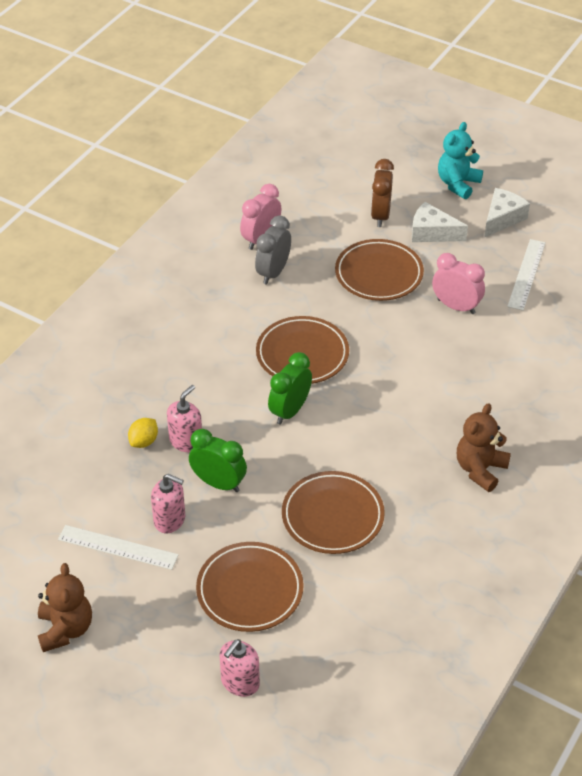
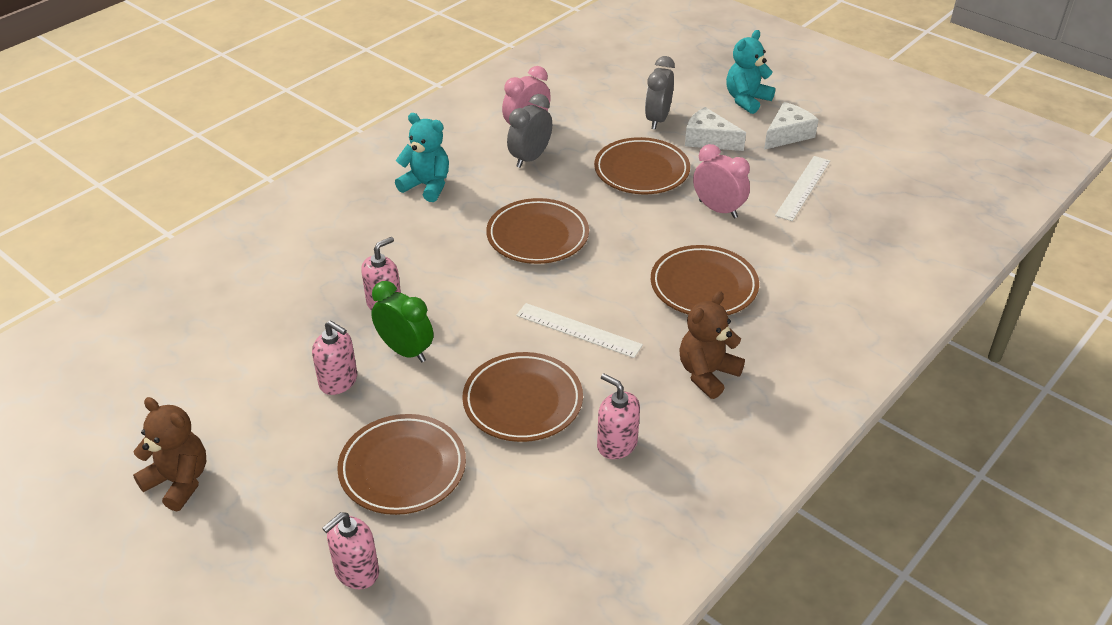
camera: 10 degrees right, 5 degrees down
brown teddy bear [38,563,92,652] -> brown teddy bear turned 60 degrees counterclockwise [133,397,206,512]
white ruler [58,525,179,570] -> white ruler moved to [516,303,643,358]
yellow lemon [128,418,158,448] -> none
green clock [268,352,312,425] -> none
brown clock [371,159,394,227] -> grey clock [645,56,675,130]
none -> turquoise teddy bear [395,113,449,202]
none -> pink soap dispenser [597,373,640,459]
none -> brown plate [651,245,759,315]

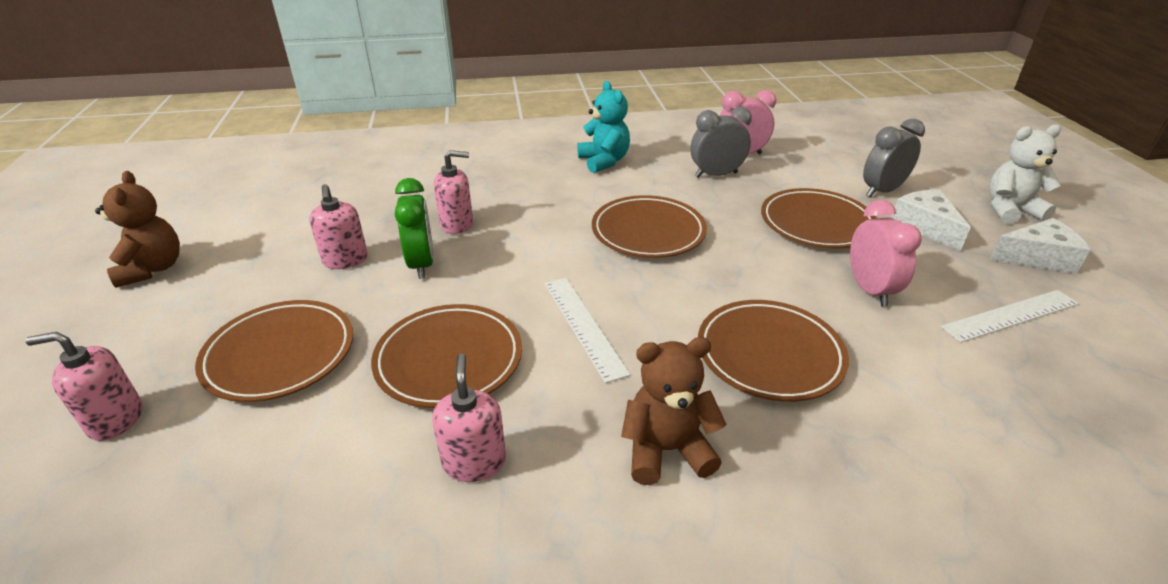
camera: 40 degrees right, 5 degrees down
turquoise teddy bear [726,30,775,114] -> white teddy bear [989,124,1061,224]

